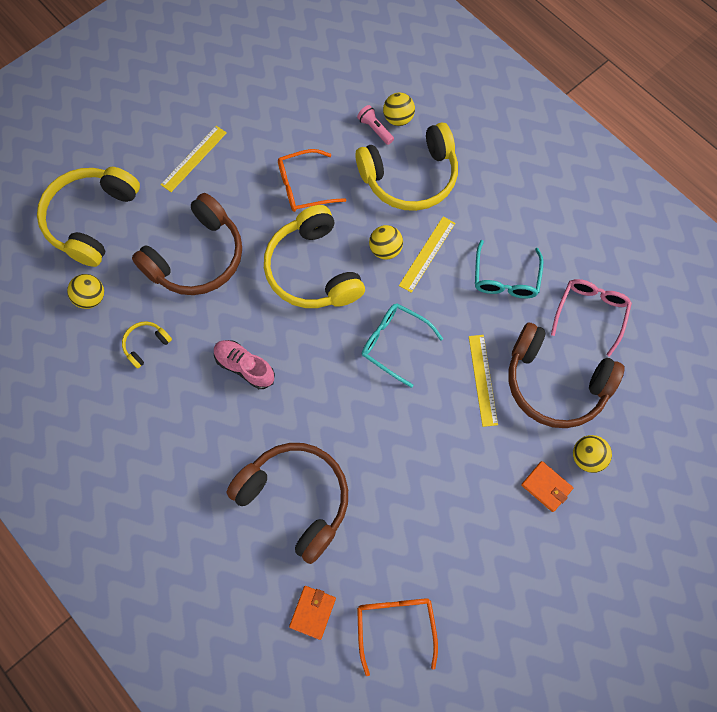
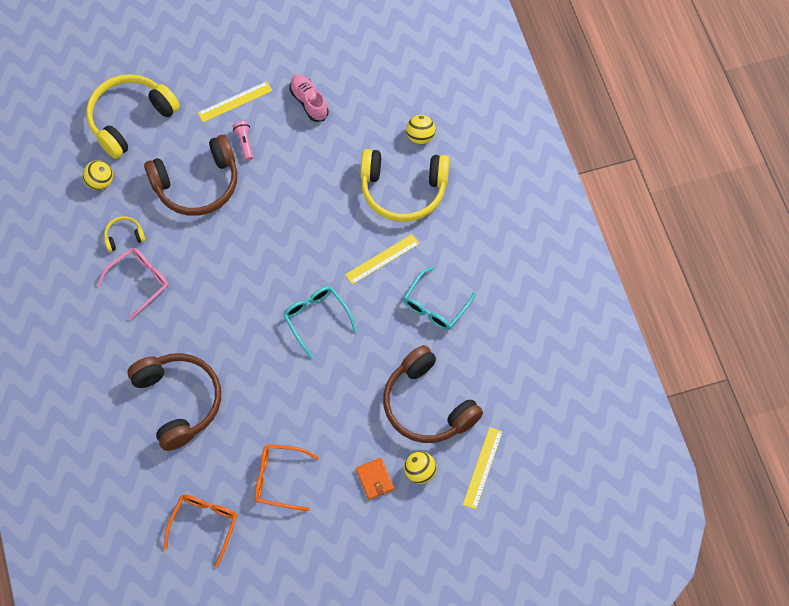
camera: 25 degrees right, 5 degrees down
pink shoe [214,340,275,389] -> pink shoe moved to [289,75,329,122]
yellow headphones [264,205,365,308] -> none
orange glasses [278,149,346,212] -> orange glasses moved to [255,444,319,511]
orange wallet [289,586,336,640] -> none
pink flashlight [357,105,394,145] -> pink flashlight moved to [233,121,253,161]
yellow ball [369,225,403,260] -> none
yellow ruler [469,335,498,427] -> yellow ruler moved to [463,427,503,509]
pink glasses [551,279,632,357] -> pink glasses moved to [97,248,169,320]

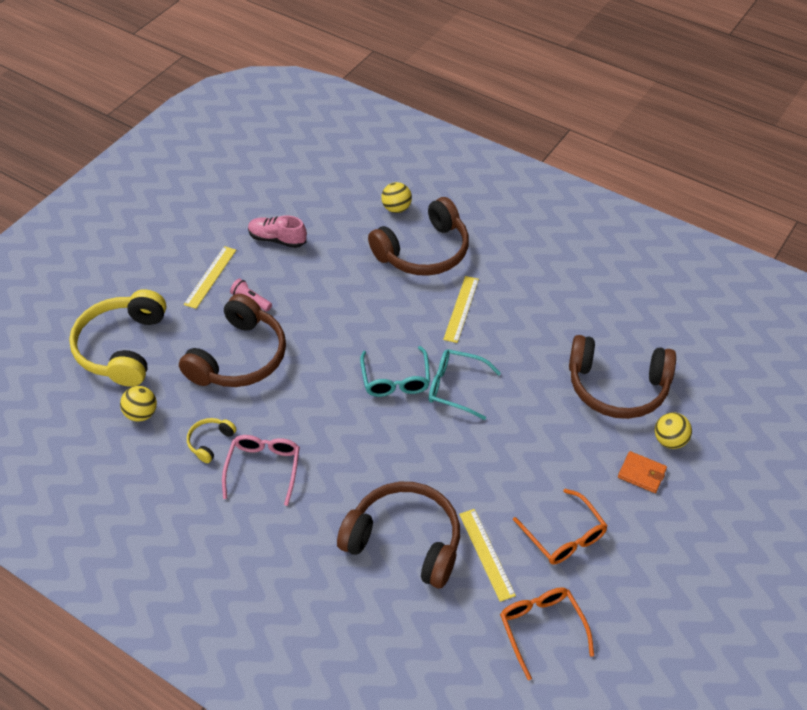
camera: 40 degrees left, 15 degrees down
orange glasses [255,444,319,511] -> orange glasses turned 90 degrees counterclockwise [513,489,607,565]
yellow headphones [360,149,449,222] -> brown headphones [368,197,469,276]
turquoise glasses [403,266,476,330] -> turquoise glasses moved to [360,346,430,397]
yellow ruler [463,427,503,509] -> yellow ruler moved to [459,509,516,602]

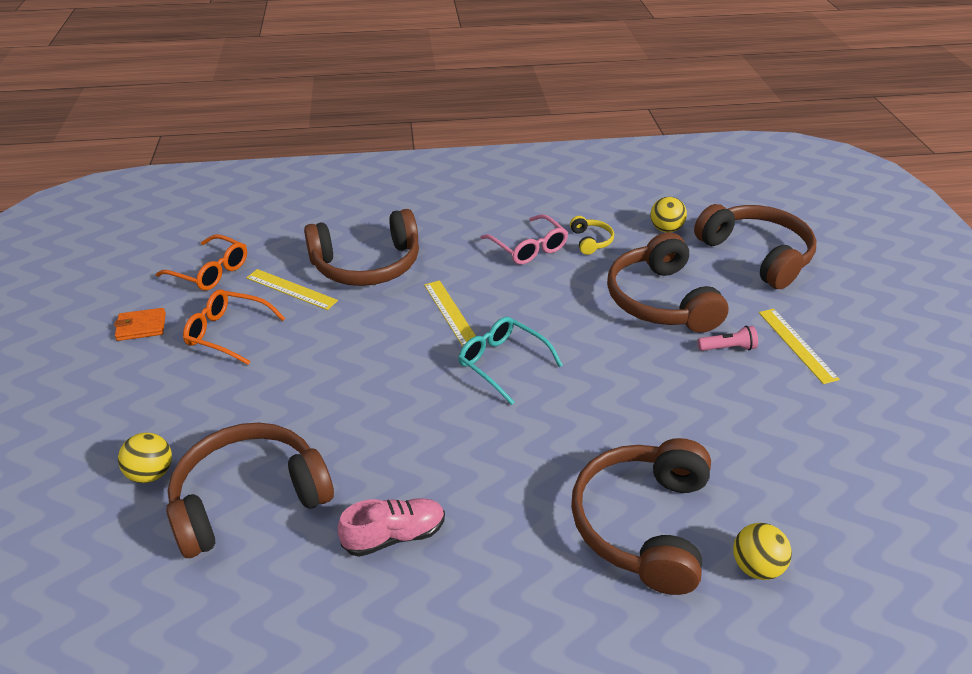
camera: 140 degrees right, 10 degrees down
yellow headphones [69,289,167,387] -> brown headphones [694,204,816,289]
pink shoe [248,215,307,248] -> pink shoe moved to [338,498,445,557]
turquoise glasses [429,349,501,420] -> none
yellow ruler [443,276,479,343] -> yellow ruler moved to [424,280,476,347]
orange wallet [618,451,667,493] -> orange wallet moved to [114,308,166,341]

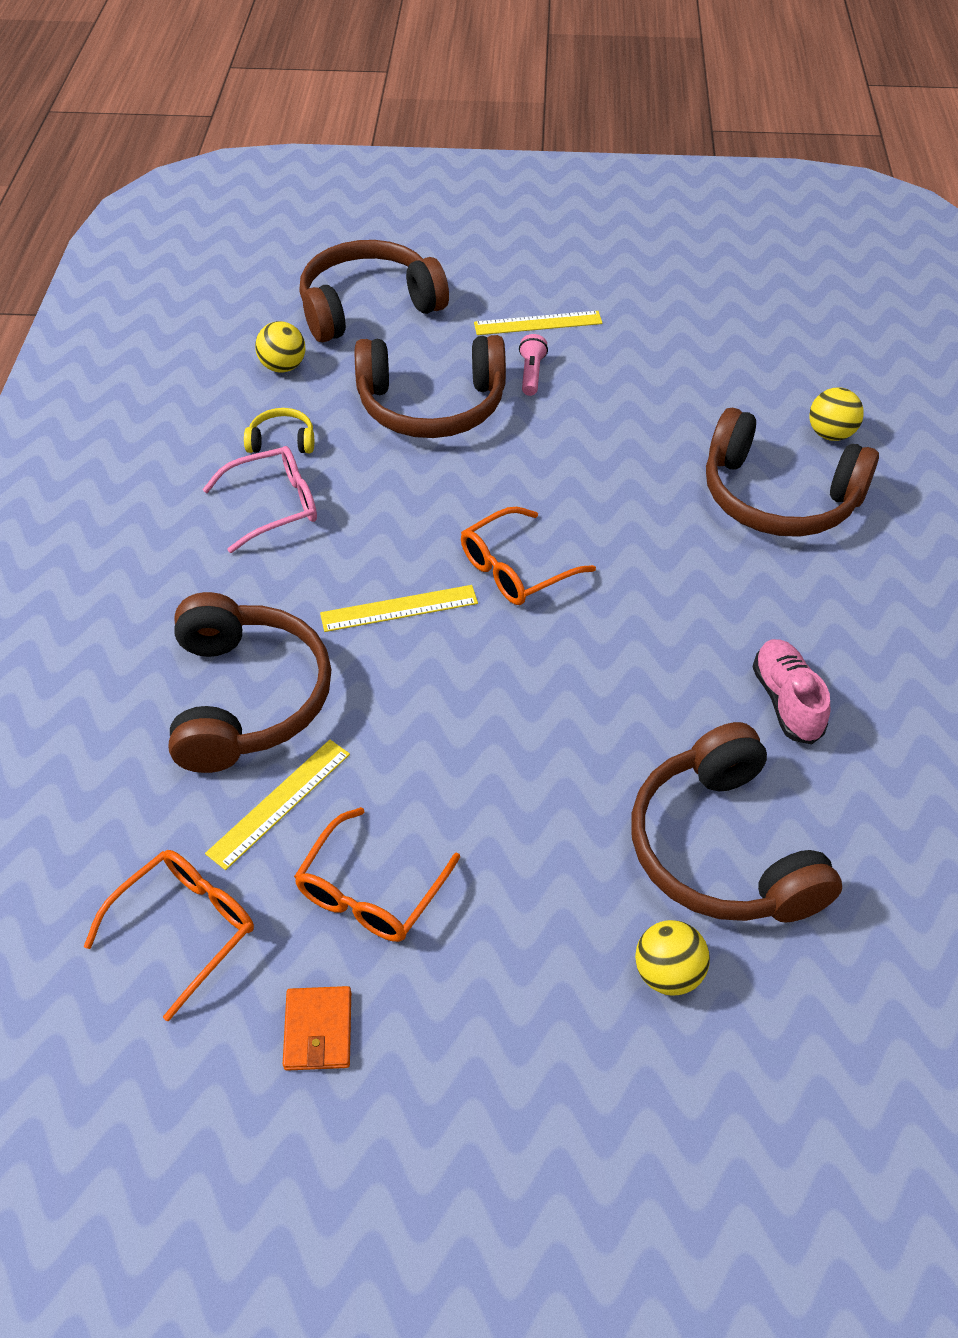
camera: 80 degrees left, 10 degrees up
turquoise glasses [458,317,563,405] -> orange glasses [461,507,596,605]

